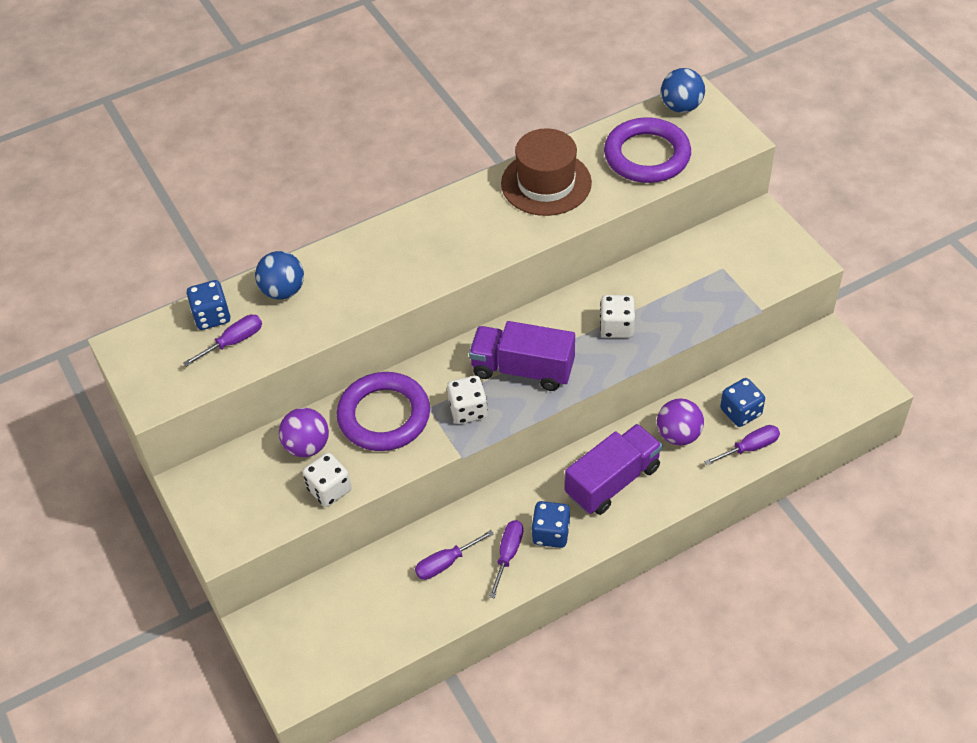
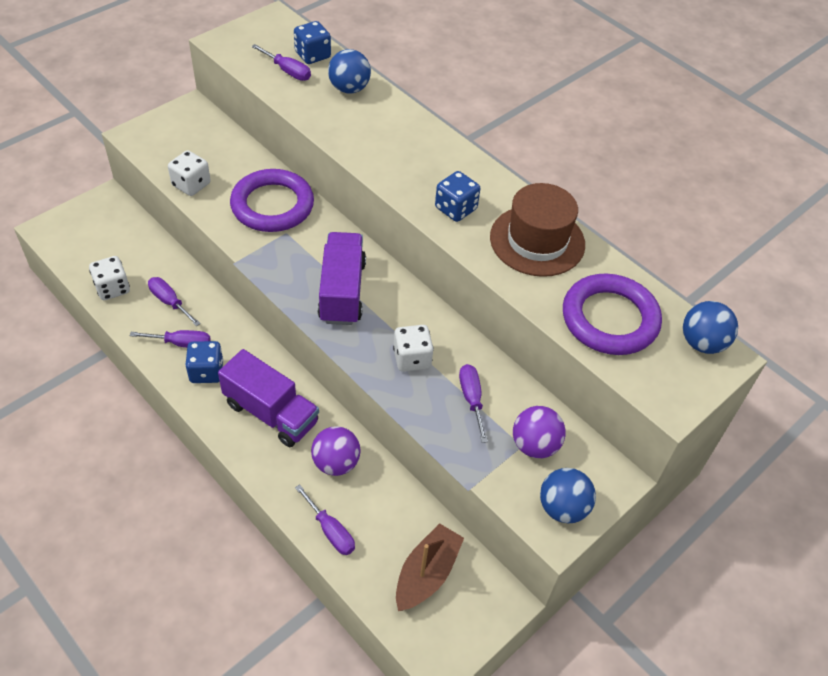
camera: 70 degrees right, 0 degrees up
purple ball [279,408,329,457] -> purple ball moved to [513,406,566,458]
white dice [447,376,488,424] -> white dice moved to [89,256,130,300]
blue dice [720,378,765,427] -> blue dice moved to [435,171,480,222]
none -> brown boat [396,523,464,611]
none -> purple screwdriver [459,364,488,443]
none -> blue ball [540,468,596,523]

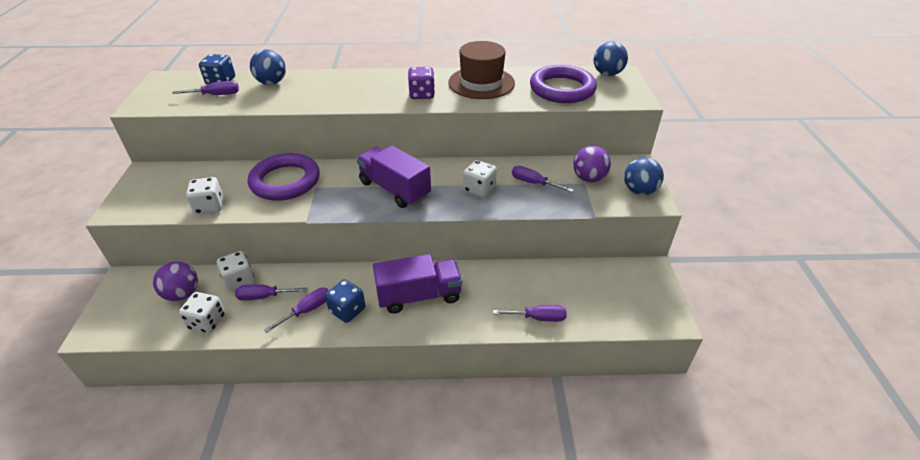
camera: 45 degrees left, 10 degrees down
purple ball [311,426,361,476] -> purple ball moved to [153,261,198,301]
brown boat [396,523,464,611] -> none
blue dice [435,171,480,222] -> purple dice [408,67,435,99]
none -> white dice [217,251,254,291]

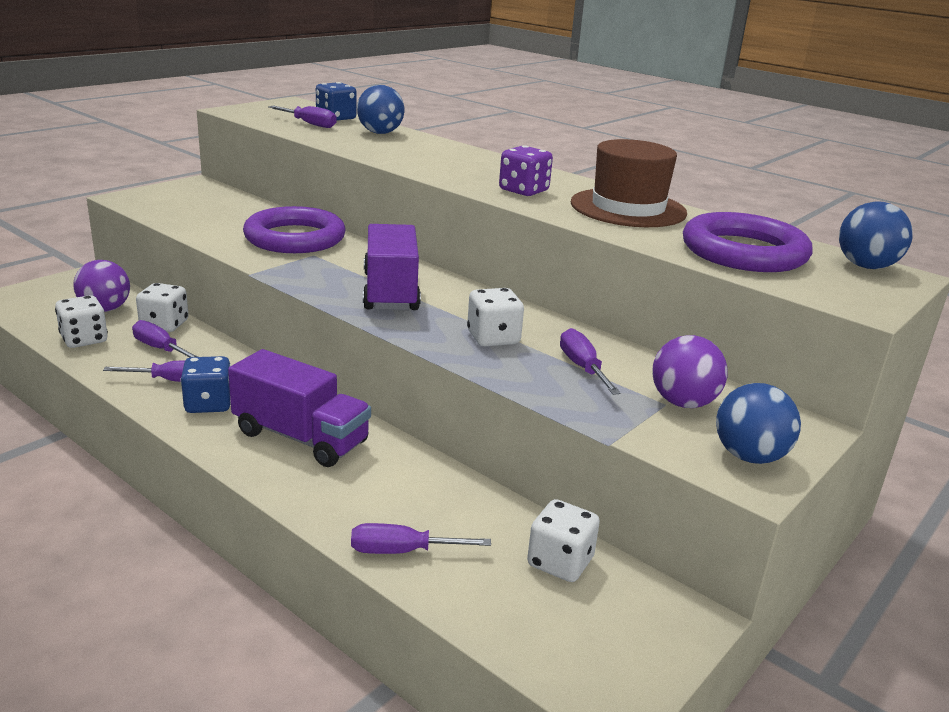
camera: 40 degrees right, 15 degrees down
white dice [186,177,224,215] -> white dice moved to [527,499,600,582]
purple screwdriver [493,305,567,322] -> purple screwdriver turned 135 degrees clockwise [351,523,491,554]

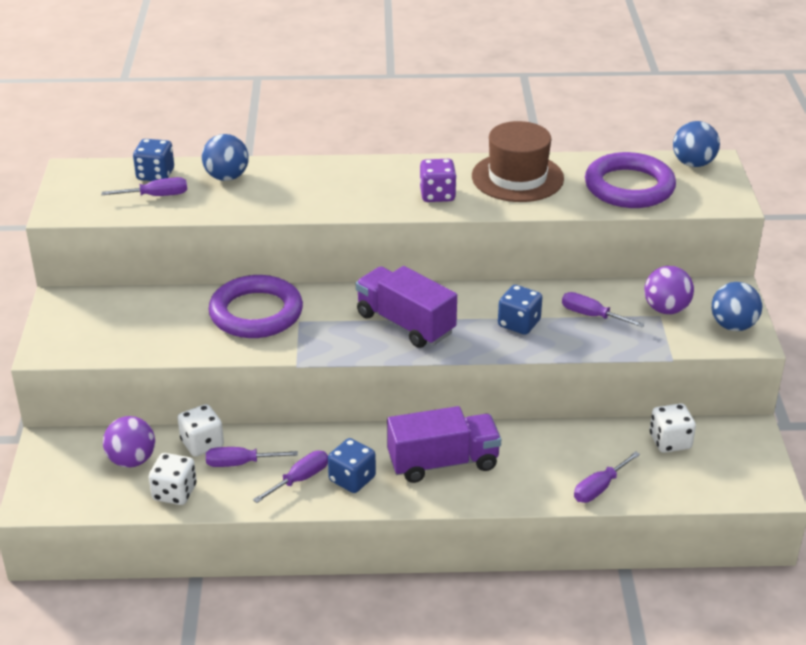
camera: 40 degrees left, 10 degrees up
white dice [467,288,524,347] -> blue dice [498,285,542,335]

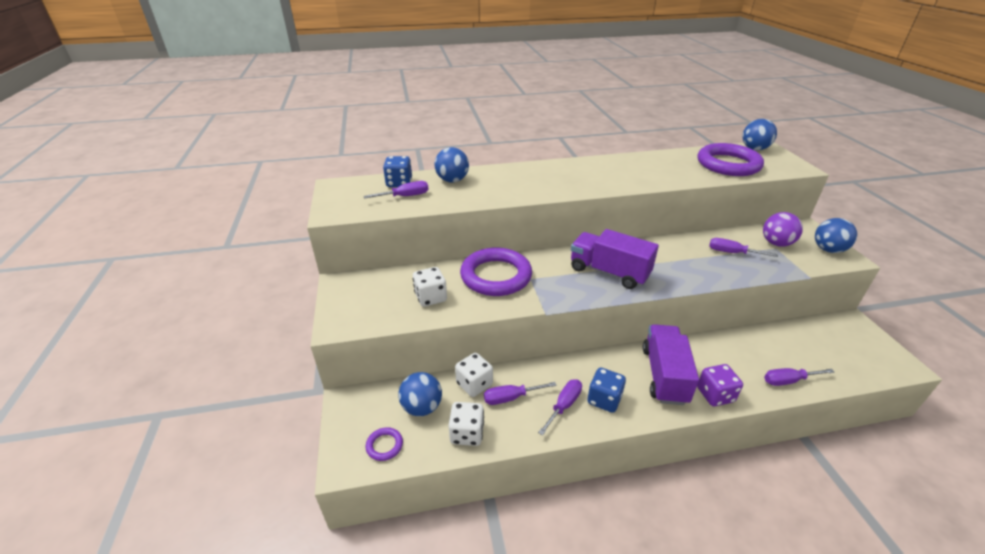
camera: 10 degrees left, 0 degrees up
purple ball [103,416,155,468] -> blue ball [398,372,442,416]
purple truck [387,406,501,483] -> purple truck turned 60 degrees counterclockwise [643,324,699,405]
purple dice [420,159,457,202] -> purple dice moved to [697,364,743,406]
brown hat [472,121,564,202] -> none
blue dice [498,285,542,335] -> none
purple screwdriver [574,451,640,503] -> purple screwdriver turned 45 degrees clockwise [764,368,835,386]
white dice [649,403,696,453] -> white dice moved to [413,267,447,307]
none -> purple ring [366,427,403,461]

